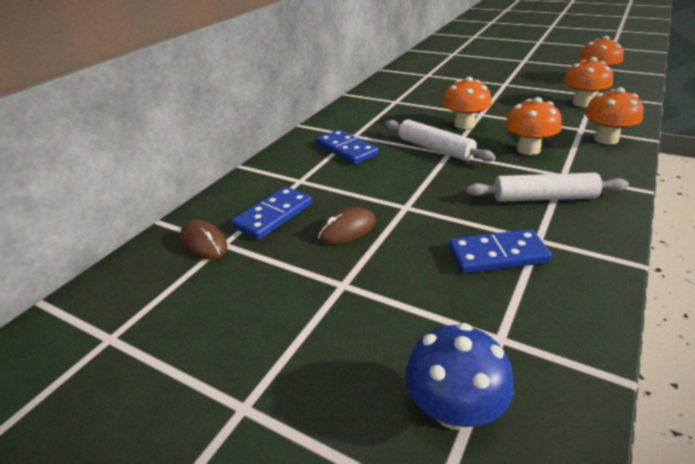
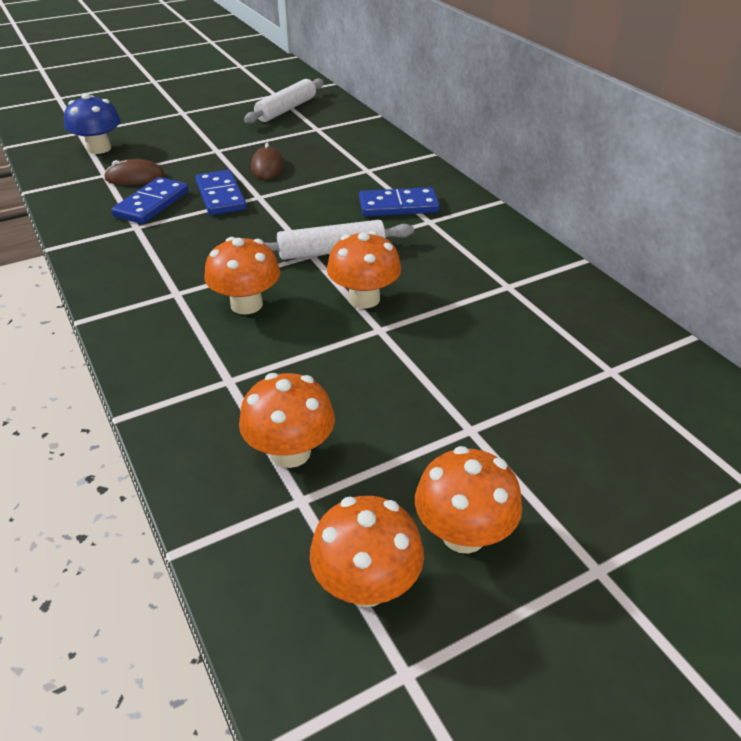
camera: 120 degrees right, 5 degrees up
brown mouse [180,220,227,260] -> brown mouse moved to [104,159,164,185]
blue domino [231,187,312,240] -> blue domino moved to [195,170,247,215]
white rolling pin [467,173,629,202] -> white rolling pin moved to [244,78,324,123]
orange mushroom [585,87,643,145] -> orange mushroom moved to [415,446,522,554]

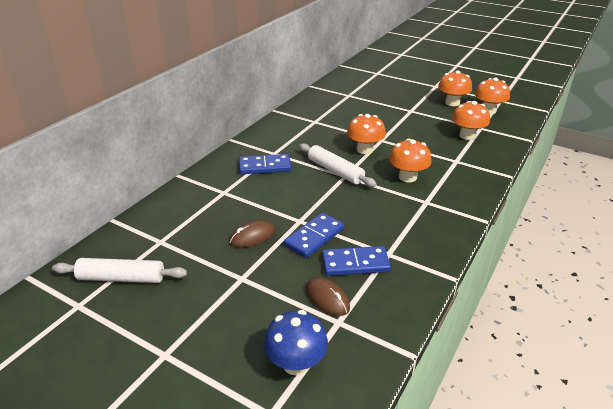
camera: 120 degrees left, 5 degrees down
blue domino [359,187,440,216] -> blue domino turned 60 degrees counterclockwise [239,154,291,174]

